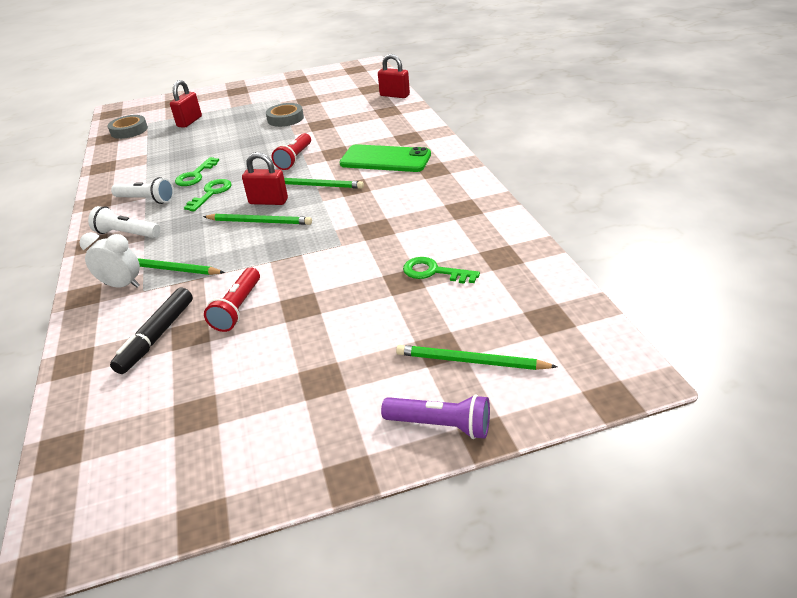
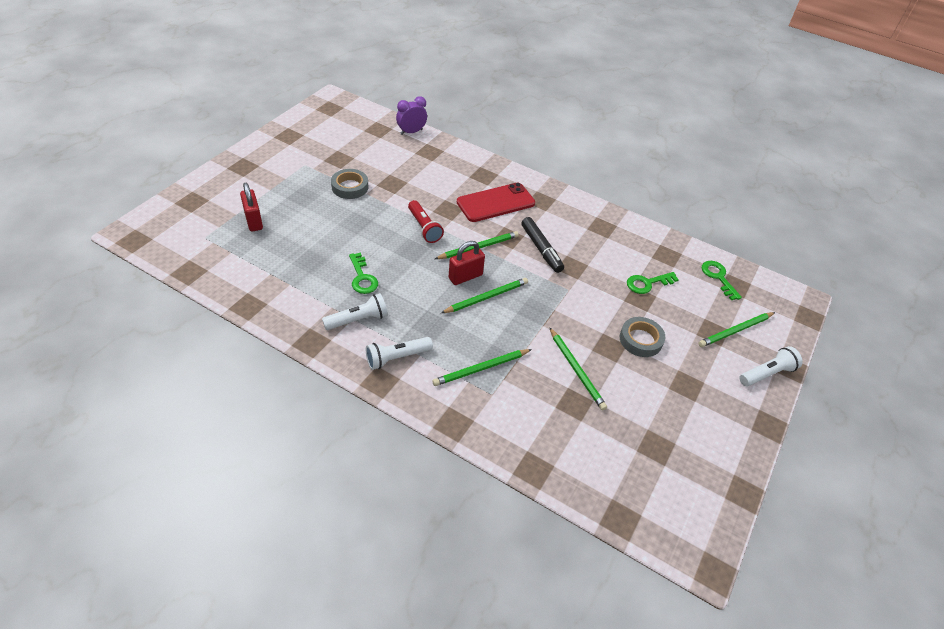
camera: 50 degrees left, 10 degrees up
white clock [79,232,140,287] -> none
grey tape [107,115,148,139] -> grey tape moved to [620,317,666,357]
black marker [110,288,193,374] -> black marker moved to [521,217,564,273]
green key [184,179,232,211] -> green key moved to [702,261,742,300]
red flashlight [204,267,260,332] -> green pencil [549,327,607,411]
green phone [340,144,431,172] -> red phone [457,182,535,222]
red padlock [378,54,410,98] -> purple clock [396,96,427,135]
purple flashlight [381,394,490,439] -> white flashlight [739,346,803,386]

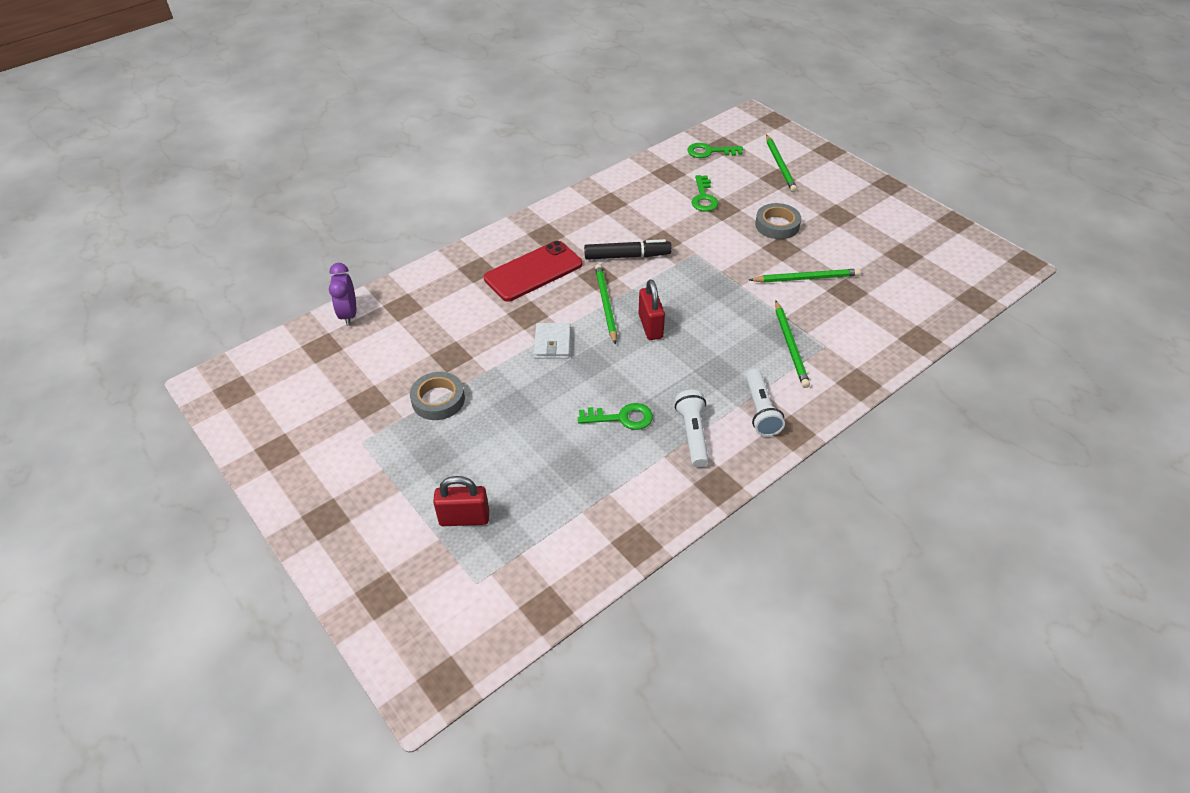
camera: 65 degrees left, 0 degrees up
red flashlight [408,200,444,243] -> white wallet [534,323,571,358]
green pencil [441,278,528,313] -> none
red phone [457,182,535,222] -> red phone turned 60 degrees clockwise [484,240,583,301]
white flashlight [739,346,803,386] -> none

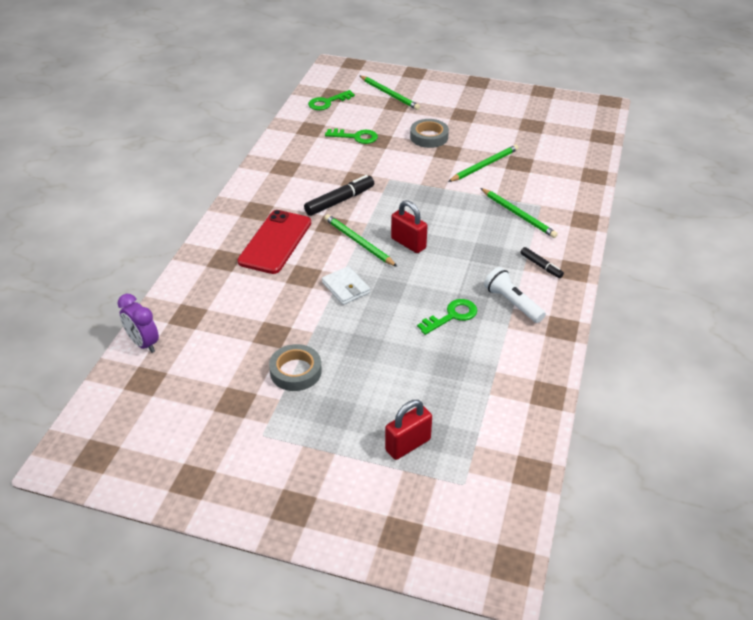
camera: 35 degrees left, 5 degrees down
green key [692,175,719,212] -> green key turned 45 degrees counterclockwise [325,128,378,144]
white flashlight [746,369,785,436] -> black marker [520,247,564,278]

